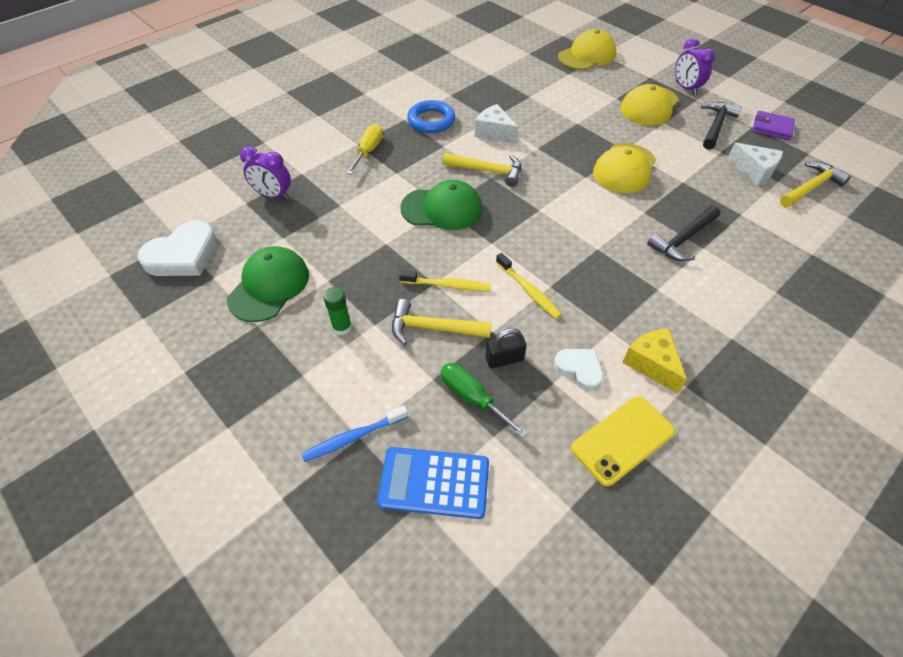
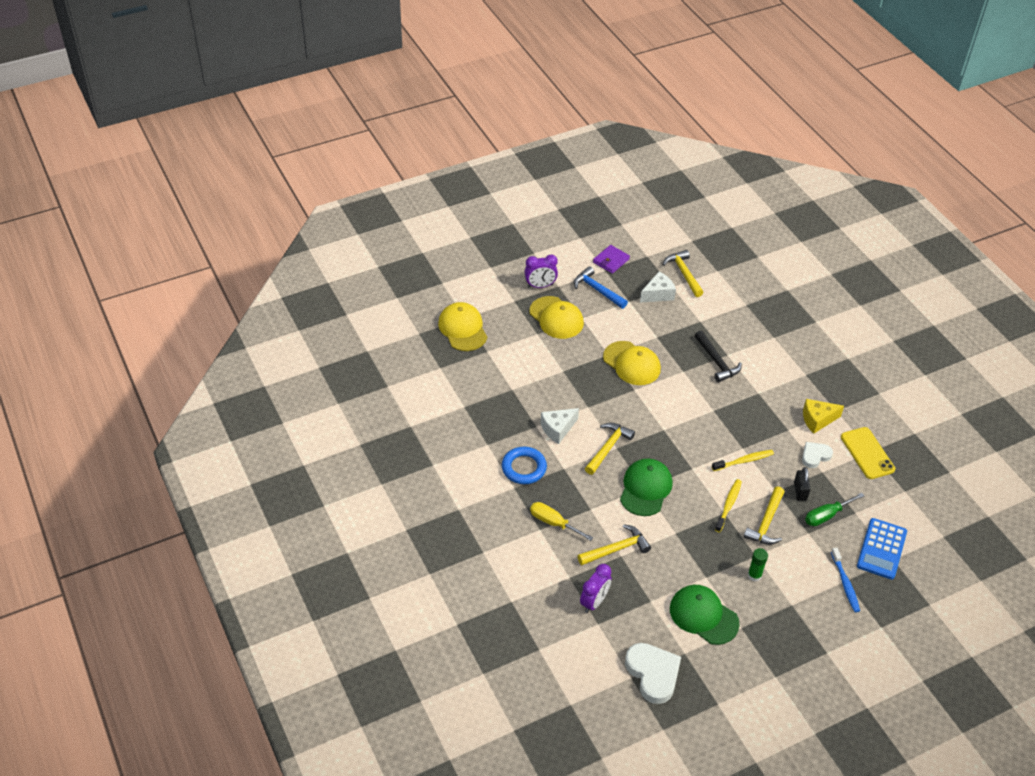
camera: 75 degrees left, 5 degrees down
black hammer [701,102,742,150] -> blue hammer [573,266,628,309]
none -> yellow hammer [578,524,651,565]

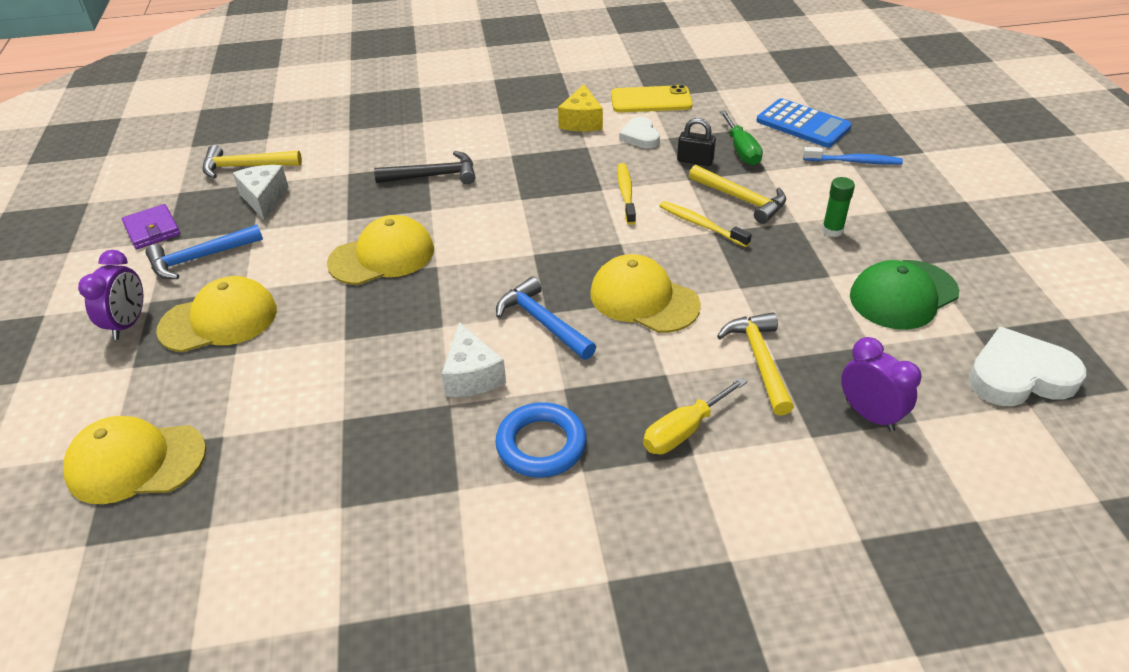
camera: 70 degrees left, 5 degrees down
yellow hammer [585,423,635,475] -> blue hammer [496,277,596,360]
green cap [620,459,673,516] -> yellow cap [590,254,701,333]

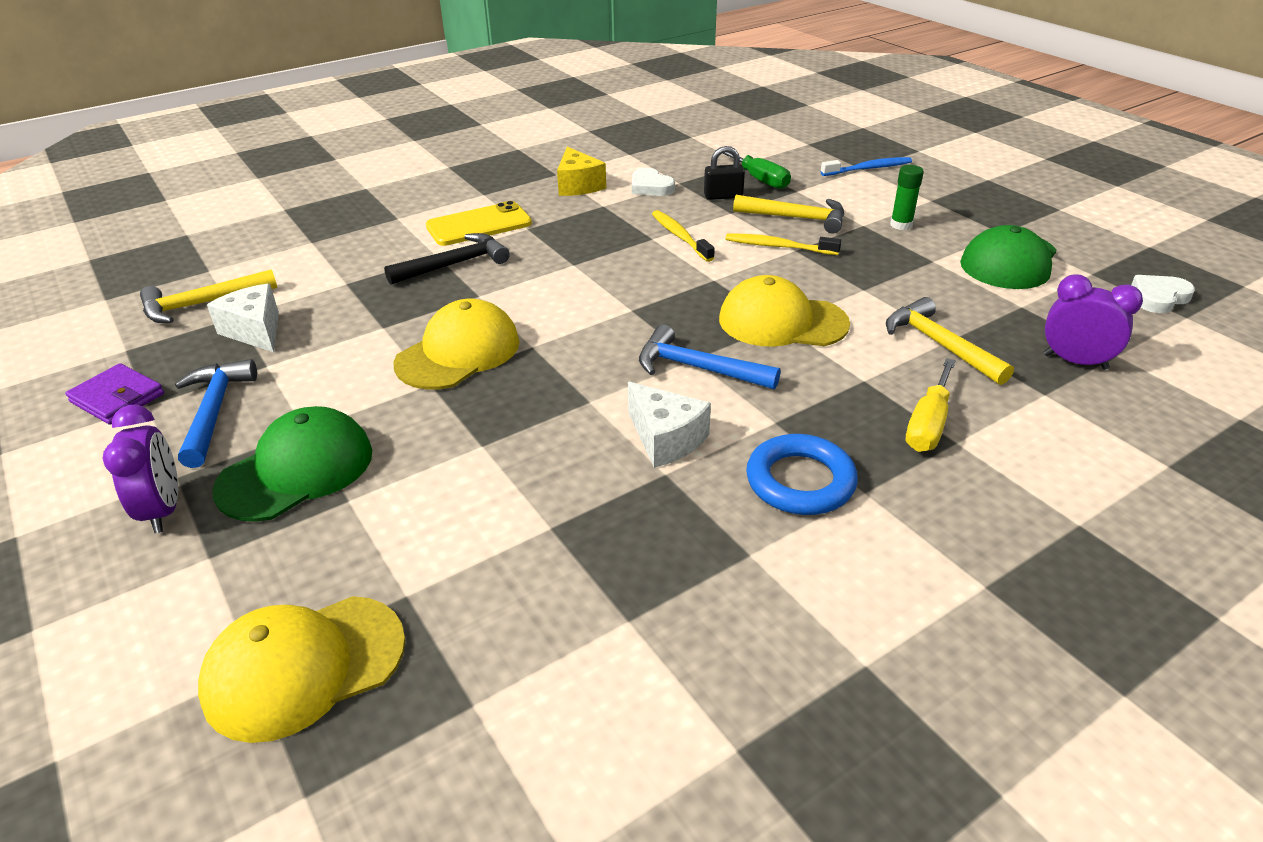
camera: 25 degrees left, 5 degrees down
blue hammer [146,225,263,279] -> blue hammer turned 135 degrees clockwise [175,359,257,468]
yellow cap [156,276,277,352] -> green cap [212,406,372,522]
yellow phone [611,85,693,113] -> yellow phone moved to [426,201,532,246]
blue calculator [756,98,852,148] -> none
white heart [968,327,1086,406] -> white heart [1131,275,1195,313], size x0.59

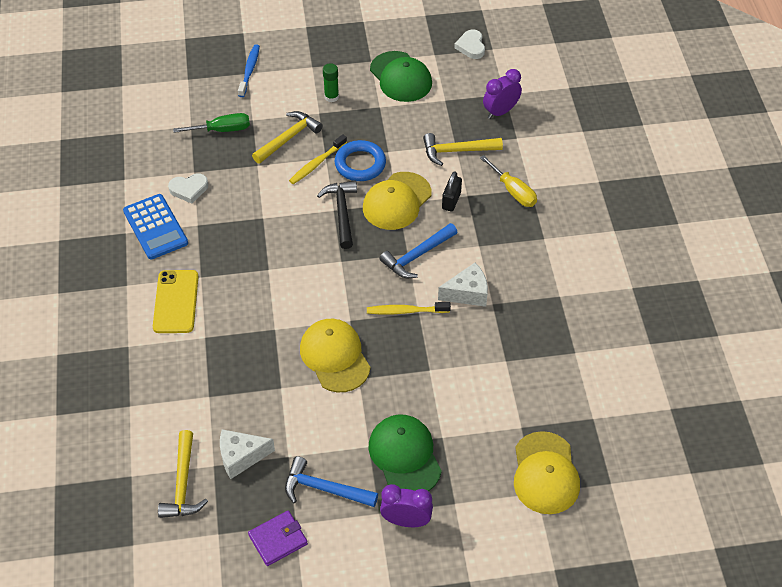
camera: 65 degrees left, 15 degrees up
black hammer [384,233,510,285] -> black hammer moved to [317,180,357,249]
yellow cheese [557,147,606,196] -> blue calculator [123,194,188,260]
yellow toothbrush [652,210,715,262] -> yellow toothbrush moved to [367,302,451,314]
black padlock [704,146,745,200] -> black padlock moved to [442,171,462,212]
blue ring [746,434,858,515] -> blue ring moved to [335,140,386,181]

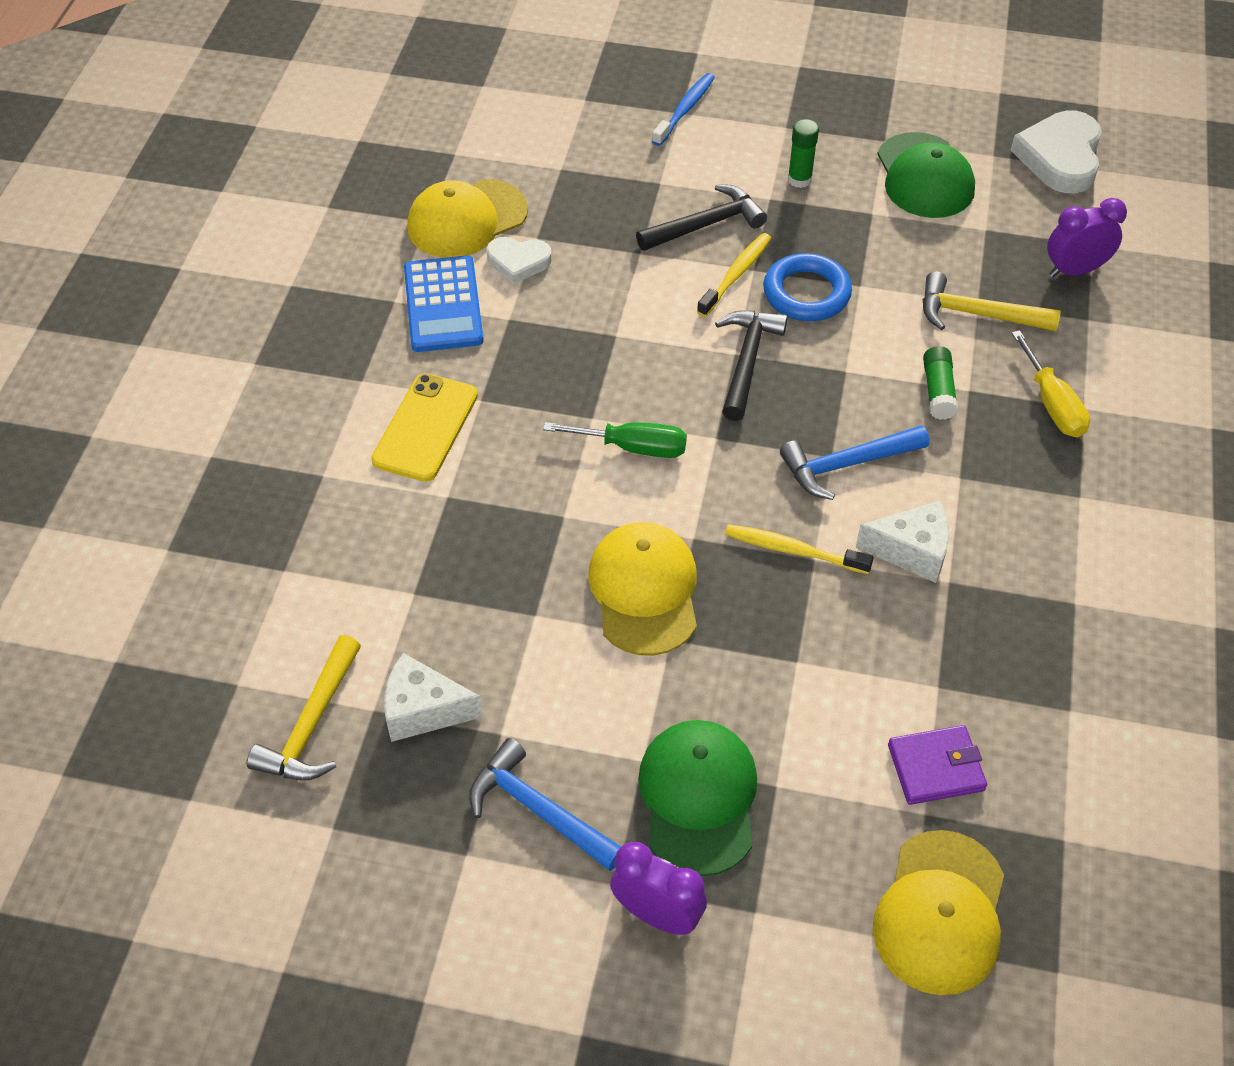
camera: 20 degrees right, 0 degrees up
green screwdriver [173,113,250,133] -> green screwdriver moved to [543,422,687,458]
purple wallet [248,511,308,566] -> purple wallet moved to [888,725,987,805]
yellow hammer [252,111,323,164] -> black hammer [636,184,767,251]
yellow toothbrush [289,134,347,184] -> yellow toothbrush turned 150 degrees clockwise [697,233,771,317]
yellow cap [363,172,431,230] -> yellow cap moved to [407,179,528,258]
black padlock [442,171,462,212] -> green glue stick [923,346,958,420]
white heart [454,29,485,59] -> white heart [1011,110,1102,193], size x1.68

